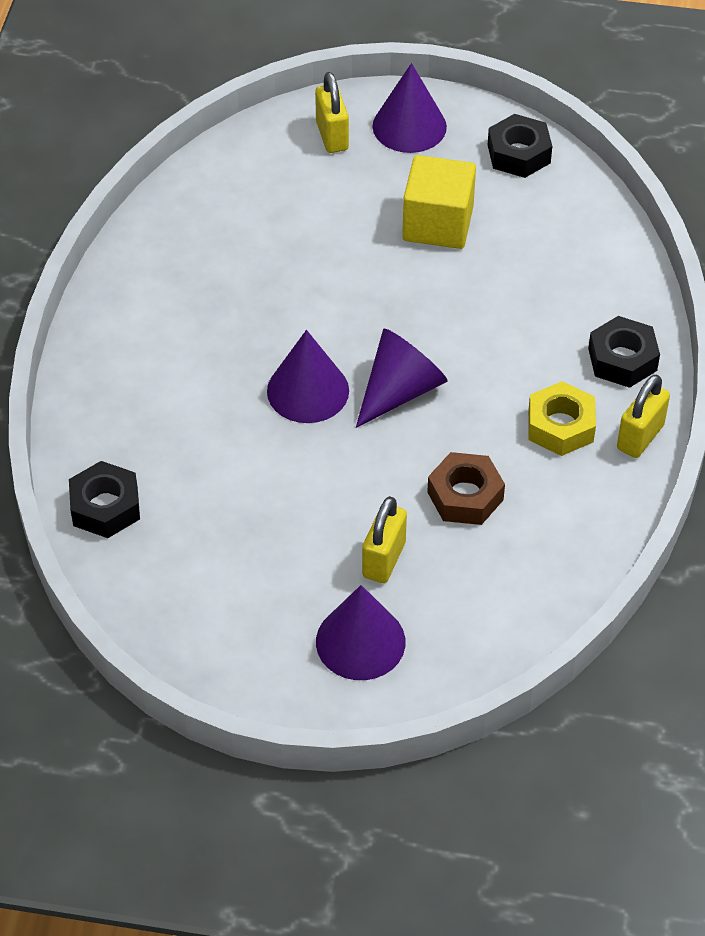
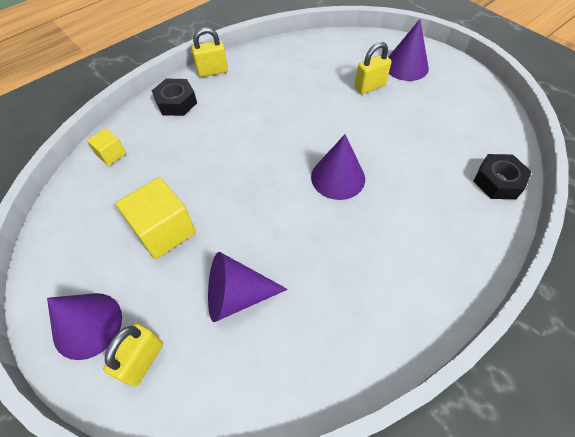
camera: 140 degrees left, 5 degrees up
purple cone [356,329,448,428] -> purple cone moved to [208,252,288,322]
brown nut [427,452,505,525] -> none
black nut [488,114,552,178] -> none
yellow nut [528,381,596,456] -> none
none -> yellow cube [87,128,126,166]

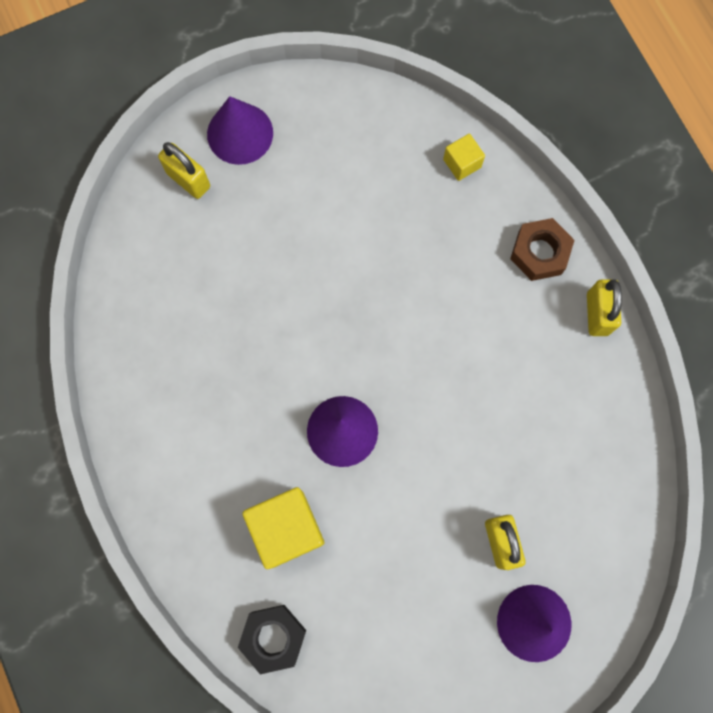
camera: 105 degrees right, 20 degrees up
yellow cube [116,177,196,259] -> yellow cube moved to [242,487,324,569]
black nut [152,79,197,116] -> brown nut [510,218,574,281]
purple cone [208,252,288,322] -> none

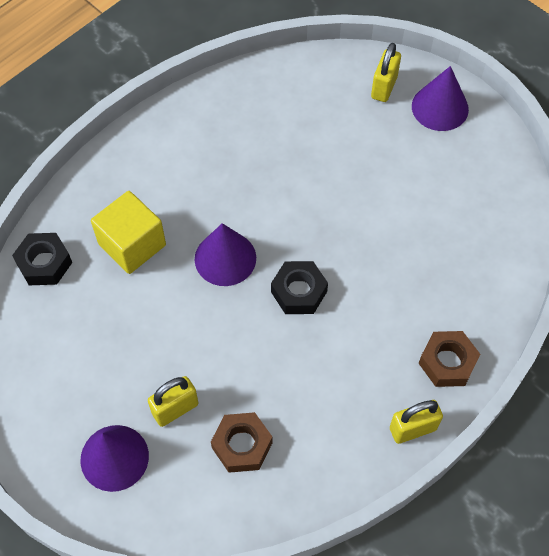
camera: 70 degrees right, 15 degrees down
yellow cube [443,134,485,181] -> none
none -> brown nut [211,412,272,473]
none -> black nut [271,261,328,314]

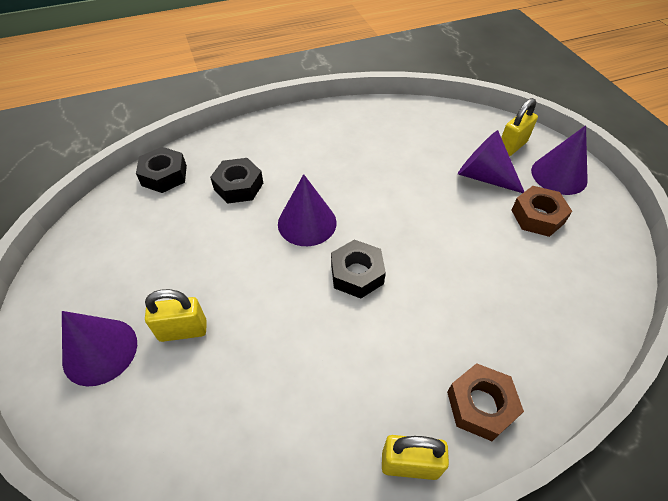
camera: 25 degrees right, 10 degrees down
yellow cube [91,191,166,274] -> black nut [210,158,263,204]
brown nut [211,412,272,473] -> brown nut moved to [511,186,572,237]
none -> purple cone [458,130,524,193]

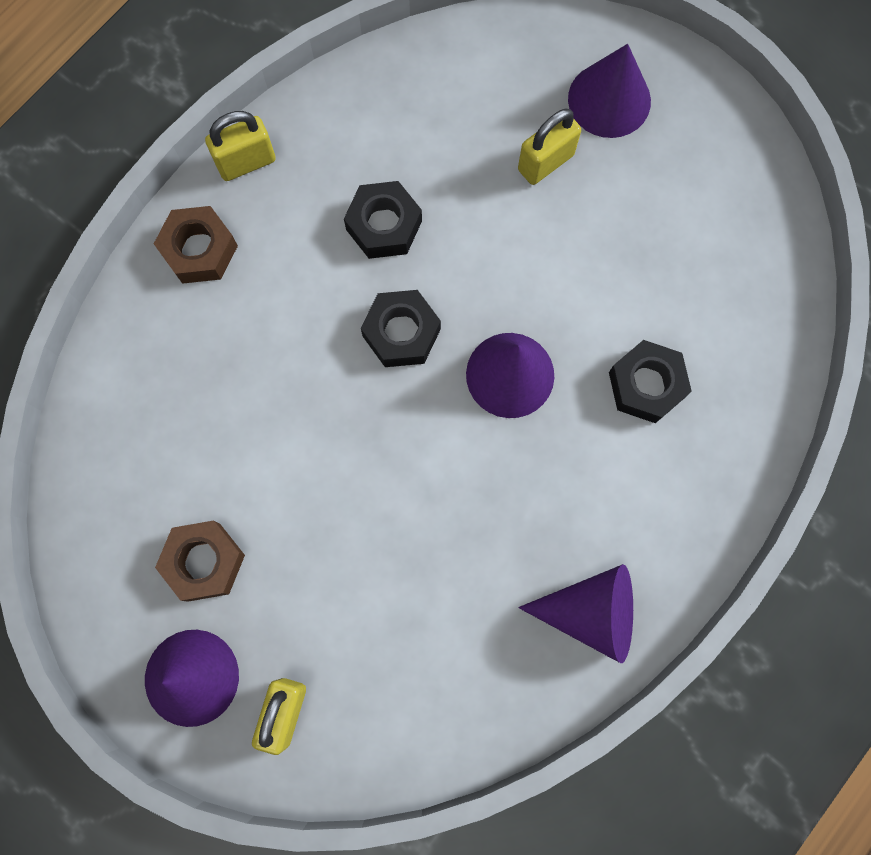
camera: 150 degrees right, 25 degrees up
black nut [136,147,187,193] -> black nut moved to [344,181,422,259]
purple cone [458,130,524,193] -> purple cone moved to [518,564,633,663]

